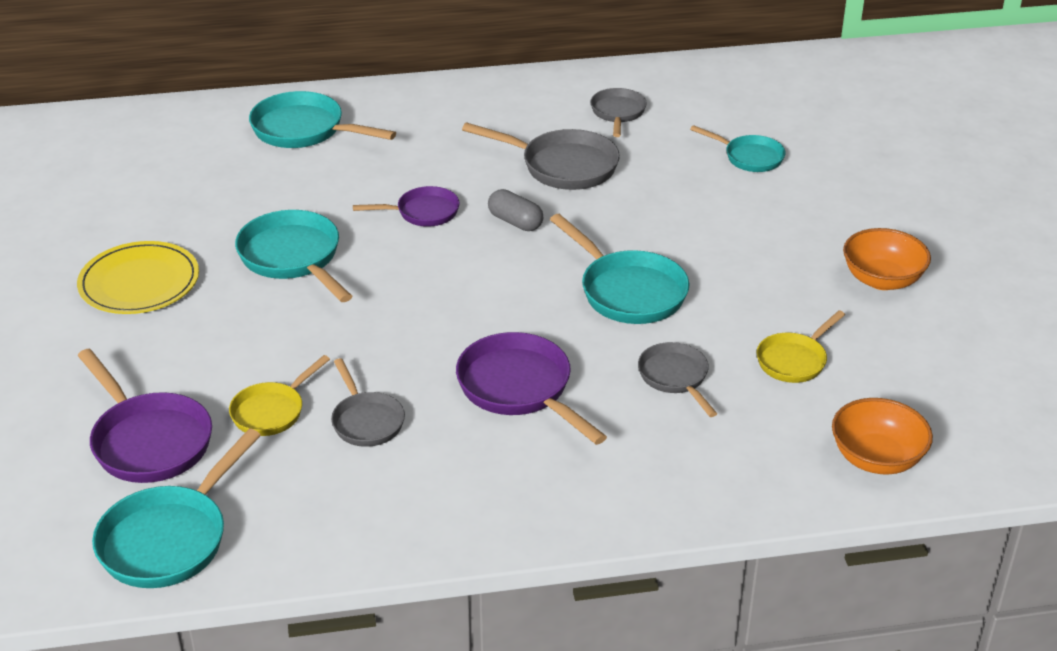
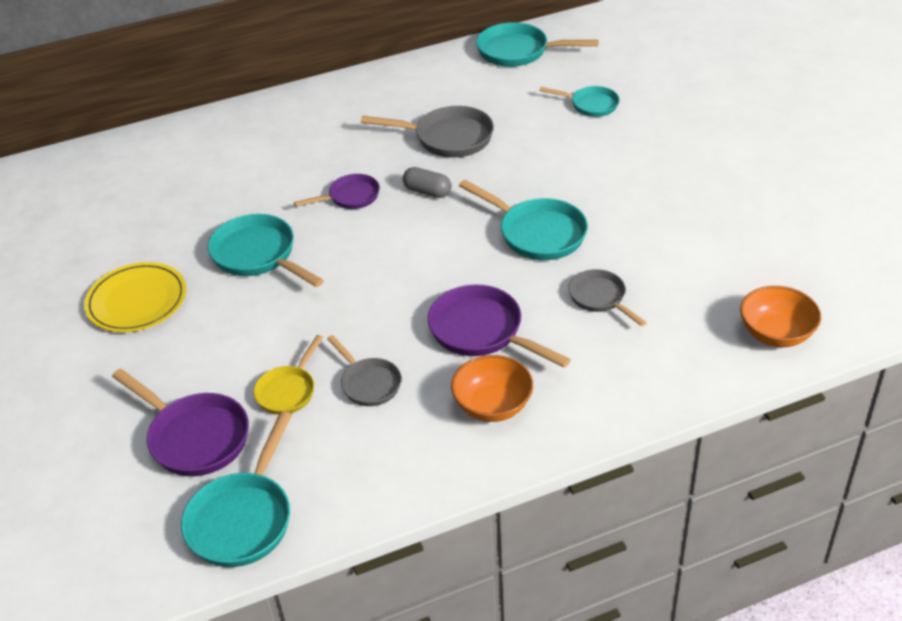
camera: 10 degrees left, 5 degrees up
turquoise pan [249,91,396,148] -> turquoise pan moved to [476,22,599,67]
grey pan [590,88,647,137] -> none
yellow pan [757,310,845,383] -> none
orange bowl [843,228,931,290] -> orange bowl moved to [451,355,533,422]

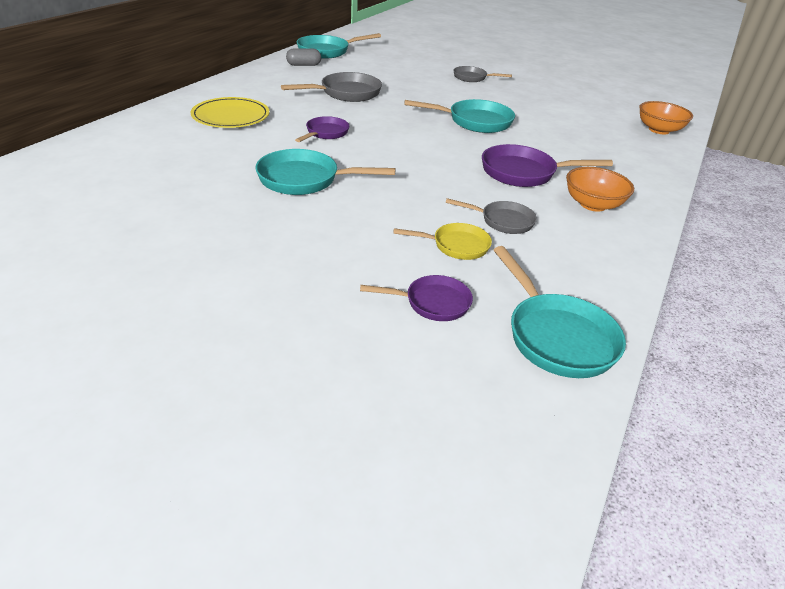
camera: 45 degrees left, 5 degrees down
yellow plate [84,262,186,332] -> yellow plate moved to [190,97,269,128]
purple pan [112,368,249,476] -> purple pan [360,275,473,321], size x0.62
yellow pan [254,335,323,415] -> yellow pan turned 75 degrees counterclockwise [394,223,492,260]
grey capsule [403,167,451,198] -> grey capsule moved to [286,48,321,66]
turquoise pan [539,86,619,117] -> none
grey pan [568,269,647,326] -> grey pan moved to [453,66,512,82]

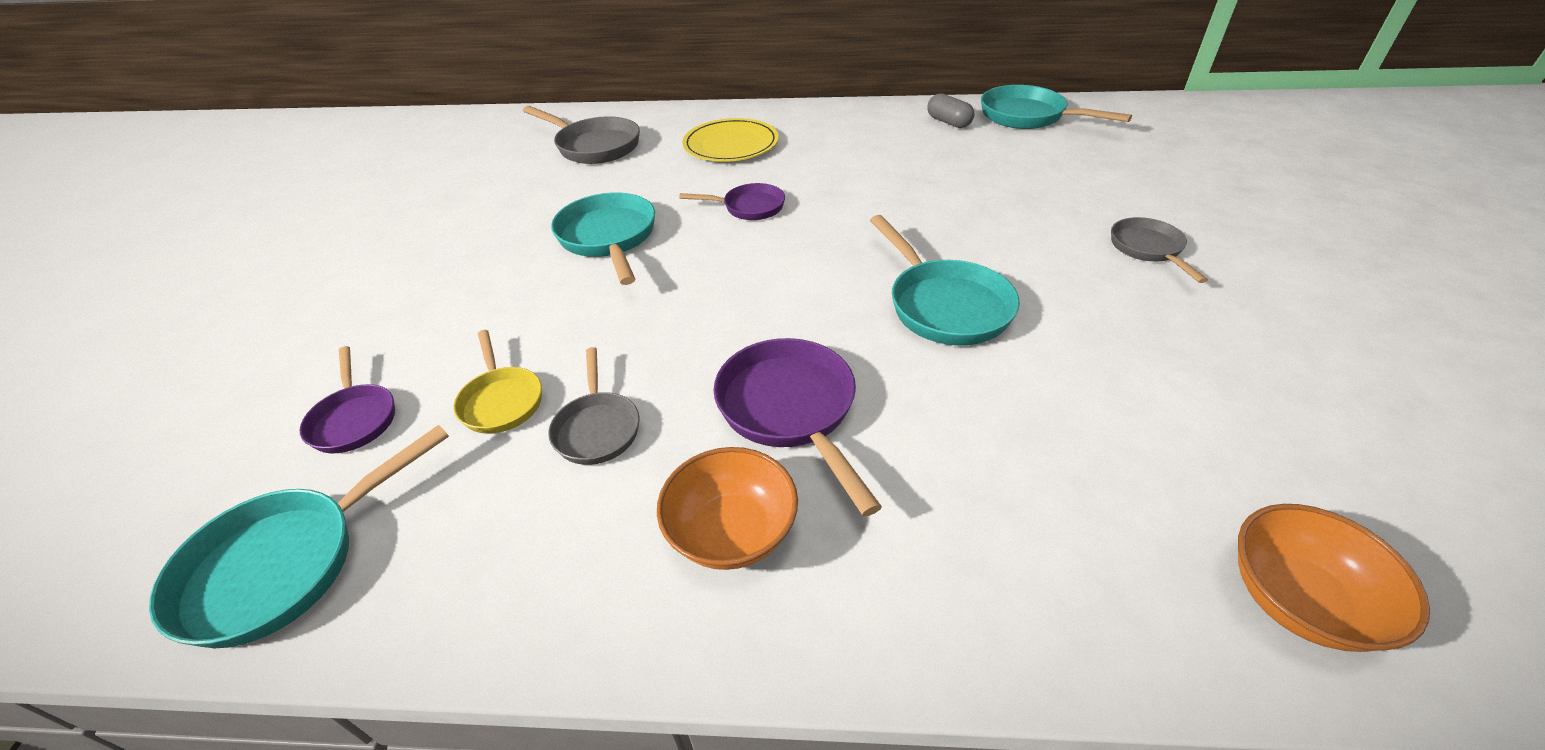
camera: 70 degrees right, 5 degrees up
grey pan [281,72,382,102] -> grey pan moved to [523,106,640,164]

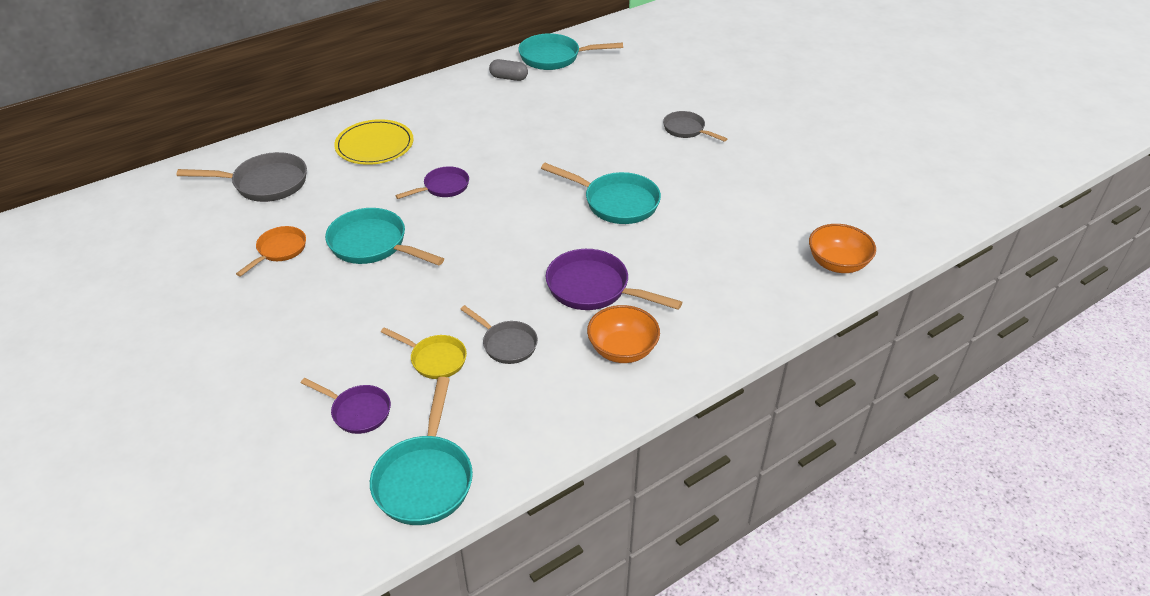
camera: 40 degrees left, 0 degrees up
none -> orange pan [236,226,306,277]

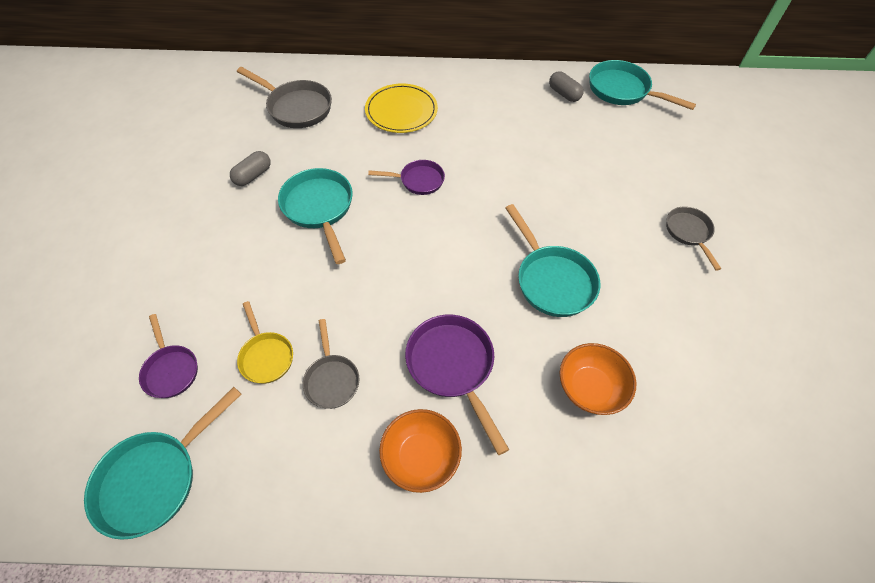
camera: 35 degrees right, 15 degrees up
orange pan [236,226,306,277] -> grey capsule [230,151,271,186]
orange bowl [809,224,876,273] -> orange bowl moved to [559,343,636,415]

